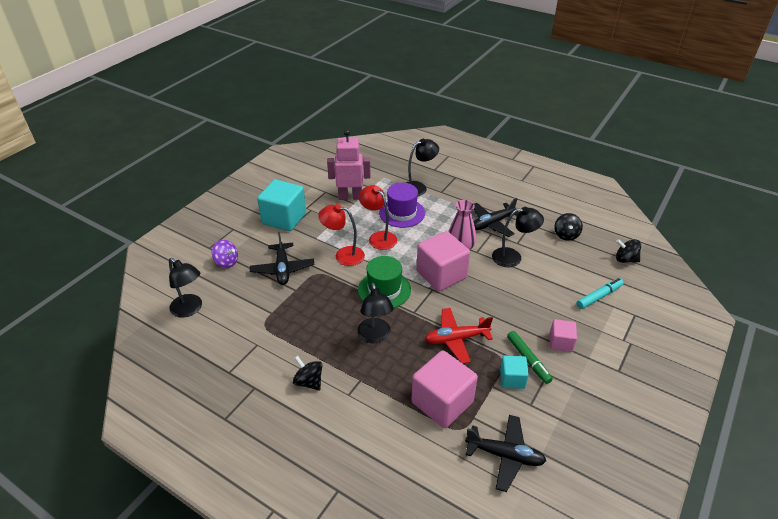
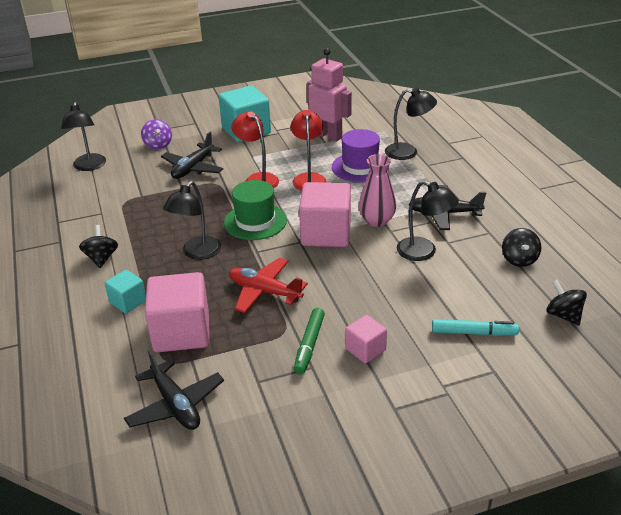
camera: 40 degrees right, 5 degrees down
turquoise cube [500,355,529,389] -> turquoise cube moved to [105,270,146,314]
black spinning top [555,213,583,241] -> black spinning top turned 45 degrees counterclockwise [502,228,541,267]

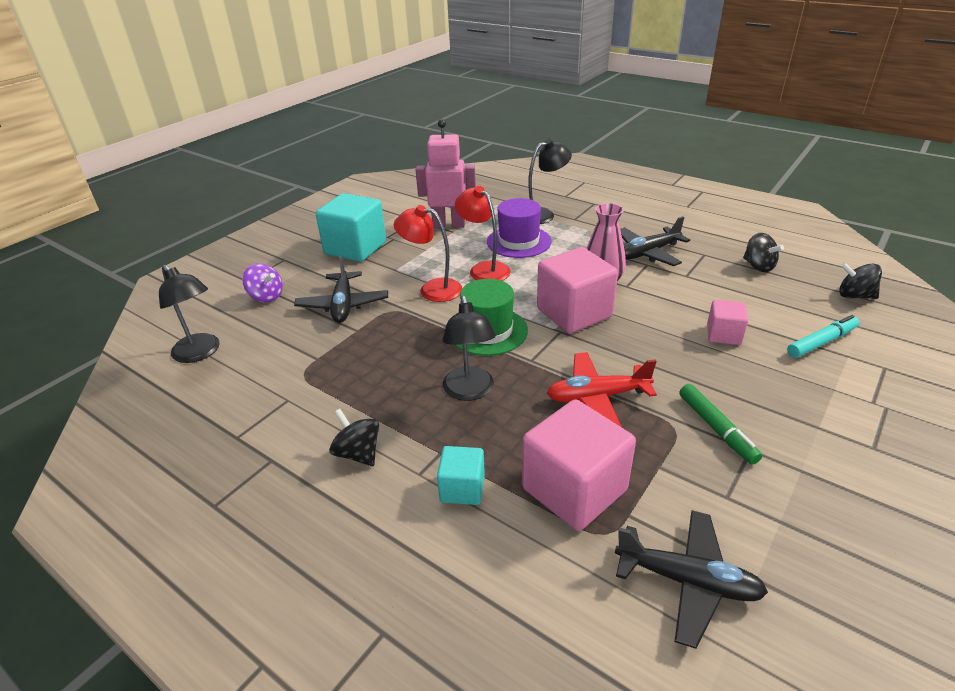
camera: 35 degrees left, 0 degrees up
pink cube [345,315,387,363] -> pink cube moved to [707,300,748,345]
black lamp [397,181,459,261] -> none

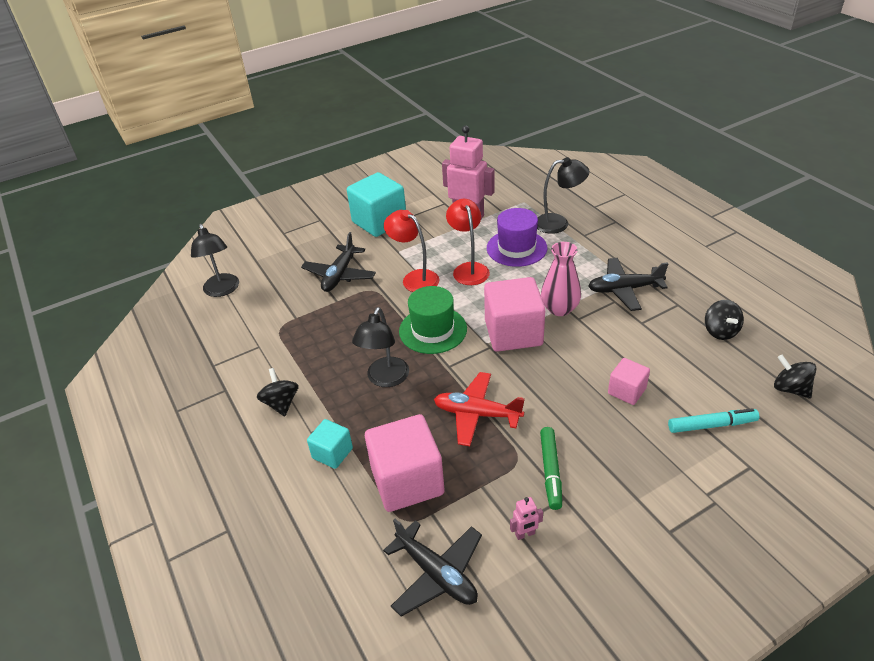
camera: 25 degrees right, 5 degrees up
purple spinning top [242,263,283,303] -> none
none -> pink robot [510,497,543,540]

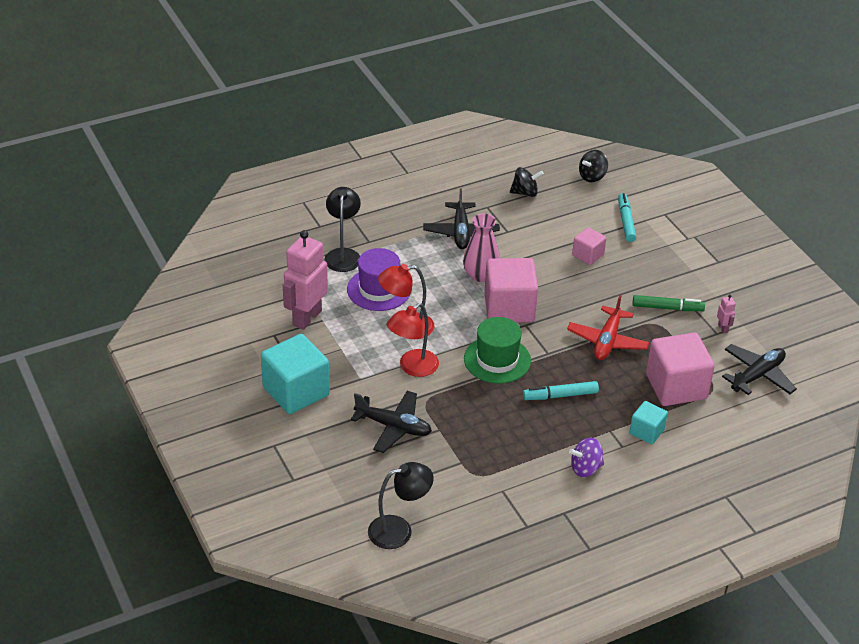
camera: 90 degrees left, 0 degrees up
black spinning top [257,368,299,416] -> purple spinning top [569,438,604,477]
black lamp [352,307,409,387] -> turquoise marker [523,381,599,400]

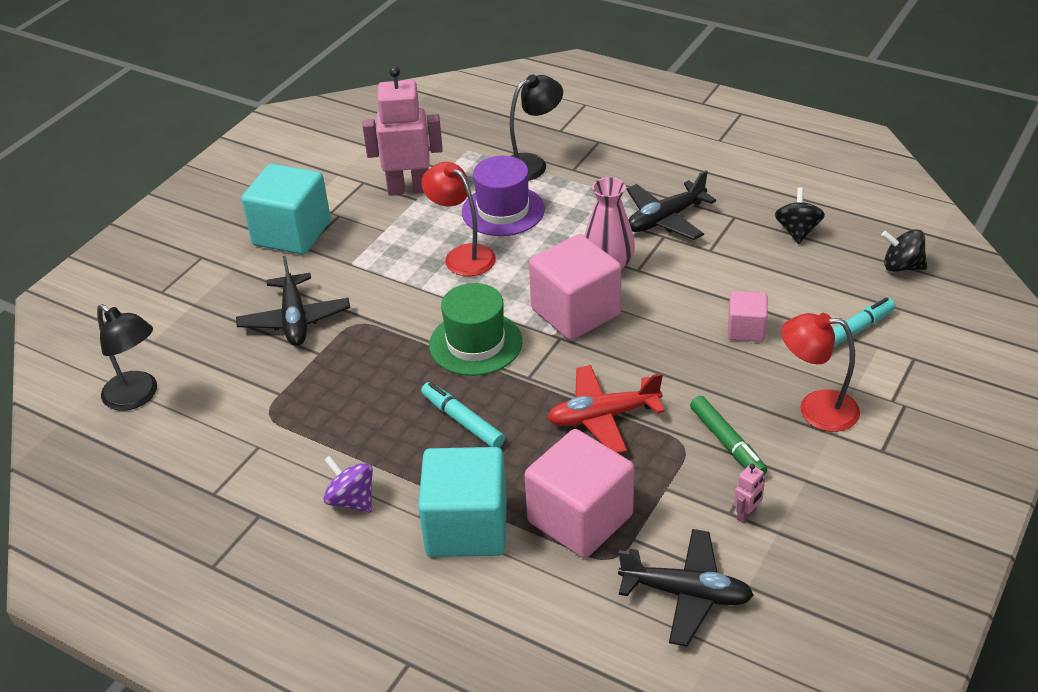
camera: 60 degrees right, 0 degrees up
red lamp [387,303,439,377] -> red lamp moved to [781,313,860,432]
black spinning top [510,167,544,197] -> black spinning top turned 135 degrees counterclockwise [775,187,825,244]
turquoise cube [630,401,668,444] -> turquoise cube [418,447,507,557], size x1.89

